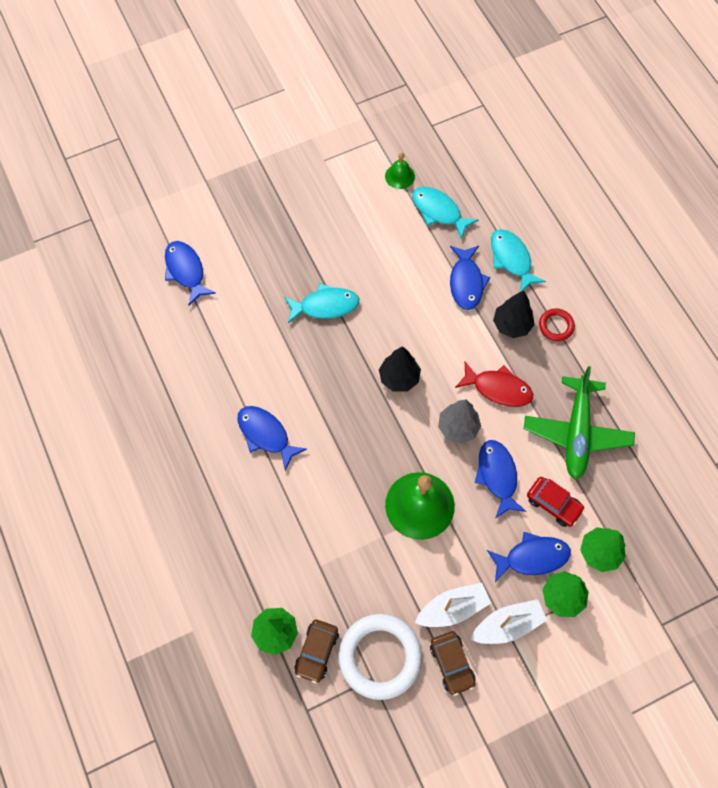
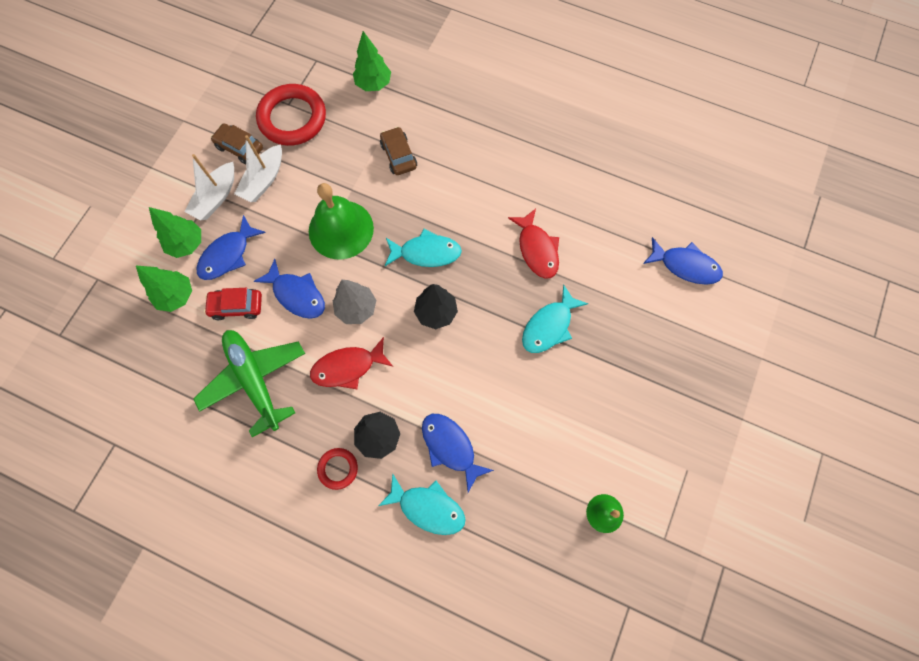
camera: 140 degrees right, 5 degrees up
blue fish [237,406,307,471] -> none
brown car [294,620,339,683] -> brown car moved to [380,127,417,175]
white ring [338,614,422,700] -> red ring [256,84,326,146]
turquoise fish [412,187,479,239] -> turquoise fish moved to [385,229,462,267]
none -> red fish [508,209,559,279]

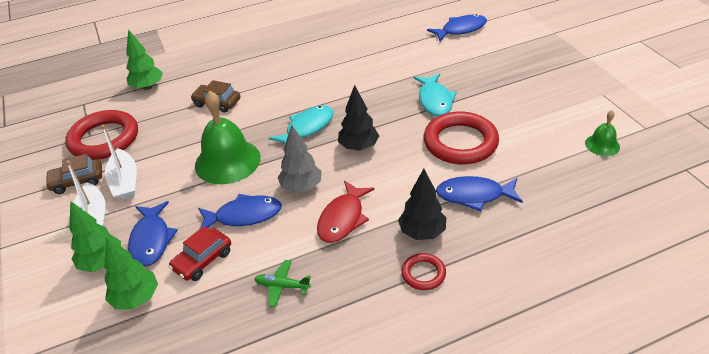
camera: 45 degrees left, 30 degrees down
green plane [193,330,305,438] -> green plane [254,260,311,307], size x0.44
turquoise fish [378,473,465,535] -> none
red fish [508,209,559,279] -> none
none -> red ring [424,111,499,164]

